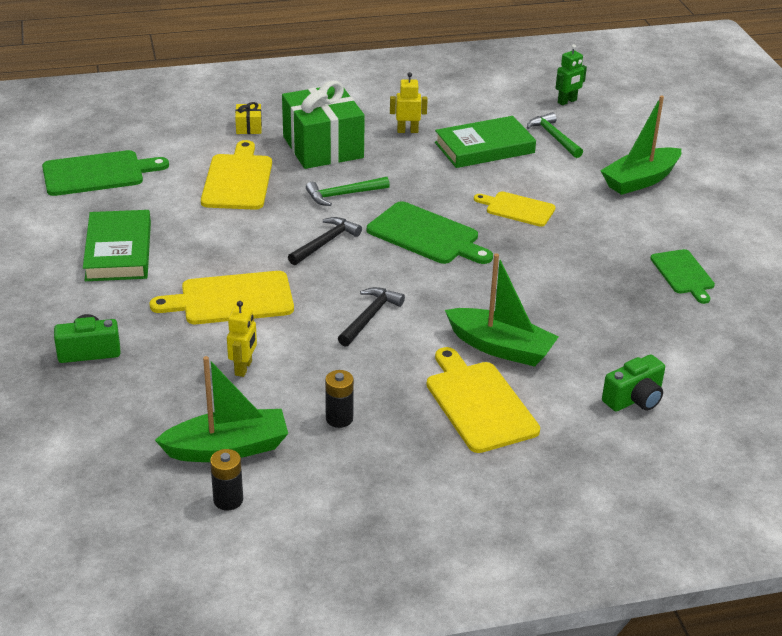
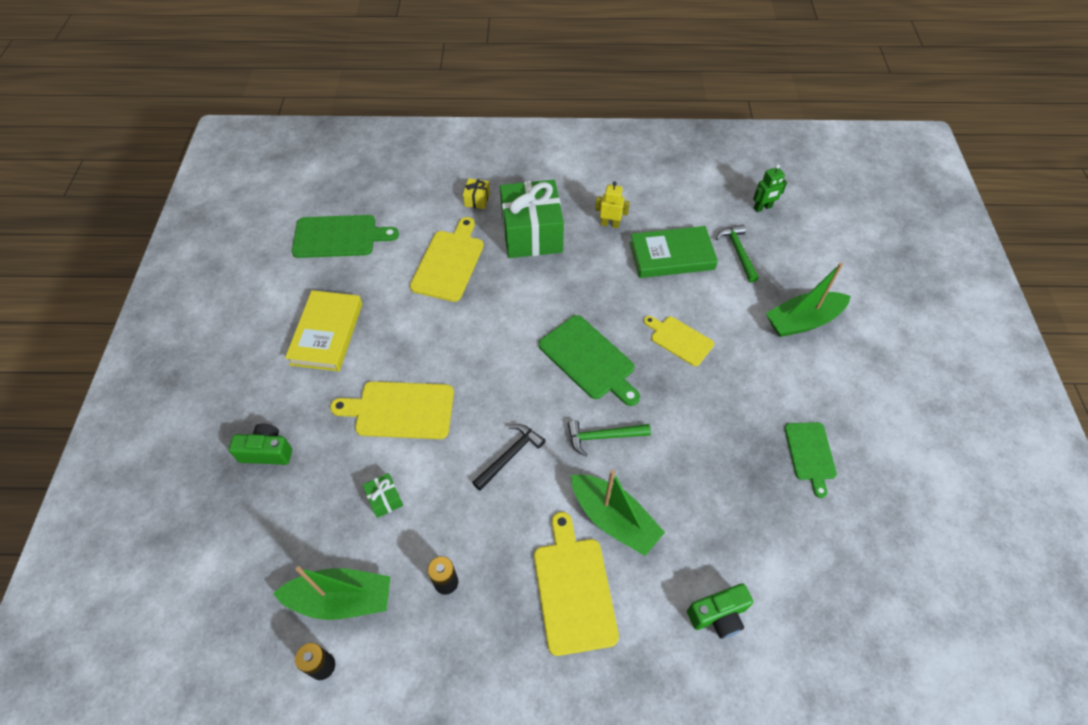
camera: 15 degrees right, 20 degrees up
green book [83,210,151,281] -> yellow book [285,290,362,371]
yellow robot [227,301,257,377] -> green gift [363,473,403,518]
black hammer [288,217,362,265] -> none
green hammer [306,177,390,206] -> green hammer moved to [568,420,651,457]

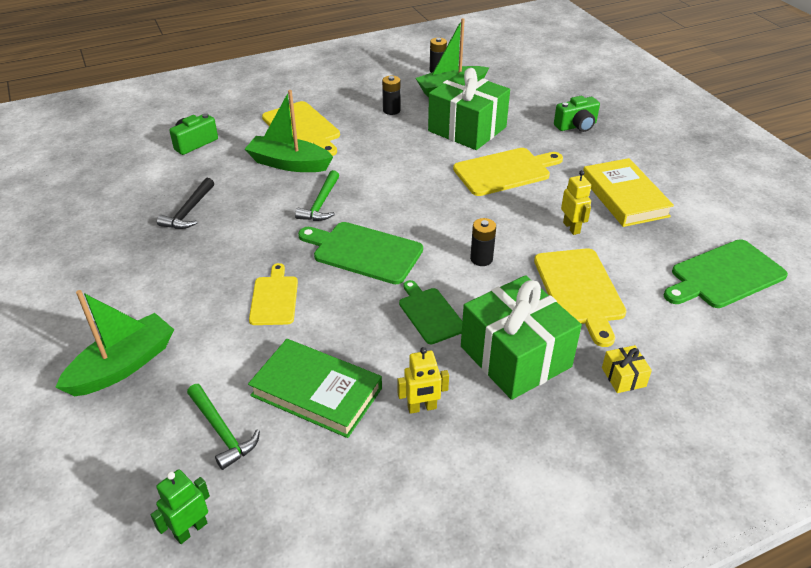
camera: 155 degrees right, 15 degrees down
green gift [363,473,403,518] -> green gift [428,68,510,150], size x2.47
black hammer [472,424,546,491] -> black hammer moved to [157,178,214,229]
green hammer [568,420,651,457] -> green hammer turned 135 degrees clockwise [295,170,339,221]
green book [629,226,718,278] -> green book turned 60 degrees clockwise [248,339,382,438]
yellow cutting board [644,316,714,366] -> yellow cutting board turned 105 degrees counterclockwise [249,263,298,325]
green cutting board [784,422,837,498] -> green cutting board moved to [399,280,462,344]
none -> black battery [470,218,496,266]
none -> yellow robot [561,170,591,235]

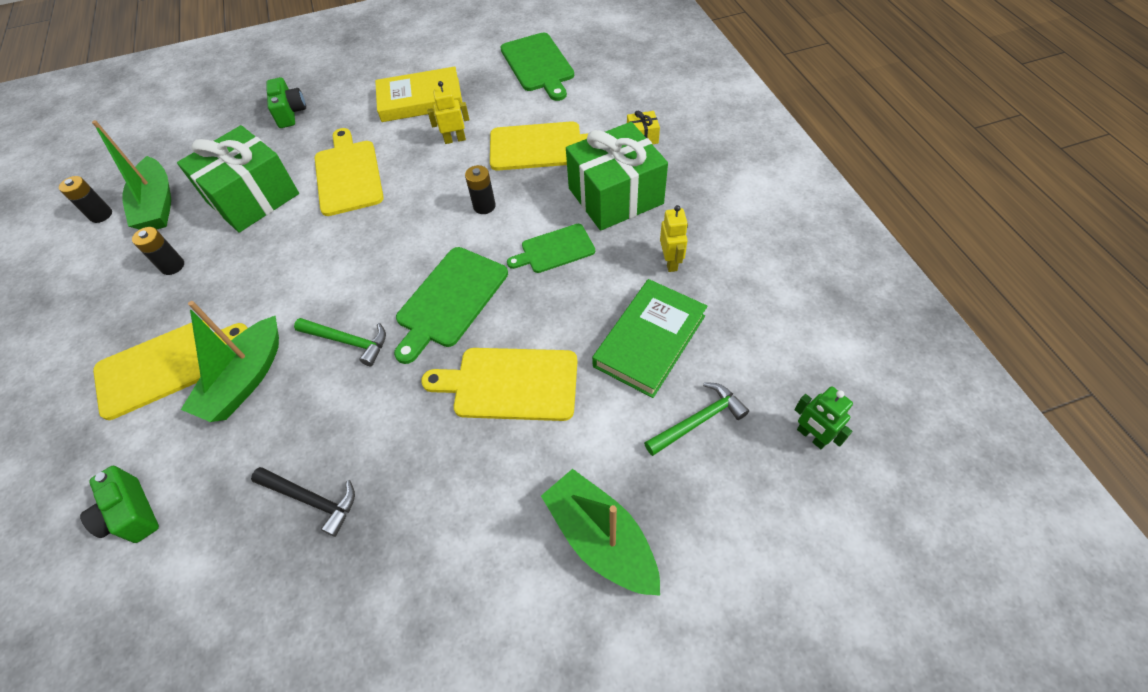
camera: 80 degrees left, 15 degrees up
yellow cutting board [249,263,298,325] -> yellow cutting board [421,348,578,421], size x1.56

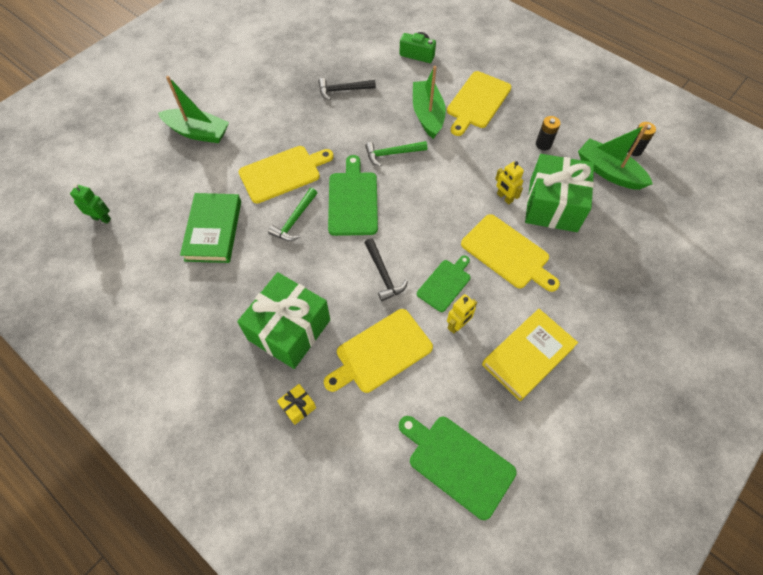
camera: 145 degrees right, 5 degrees up
green camera [266,77,306,128] -> none
black battery [465,165,496,214] -> black hammer [365,238,408,301]
green cutting board [507,224,595,273] -> green cutting board moved to [417,255,470,312]
green hammer [644,382,749,456] -> green hammer moved to [268,188,317,241]
yellow robot [660,205,688,272] -> yellow robot moved to [495,161,524,205]

